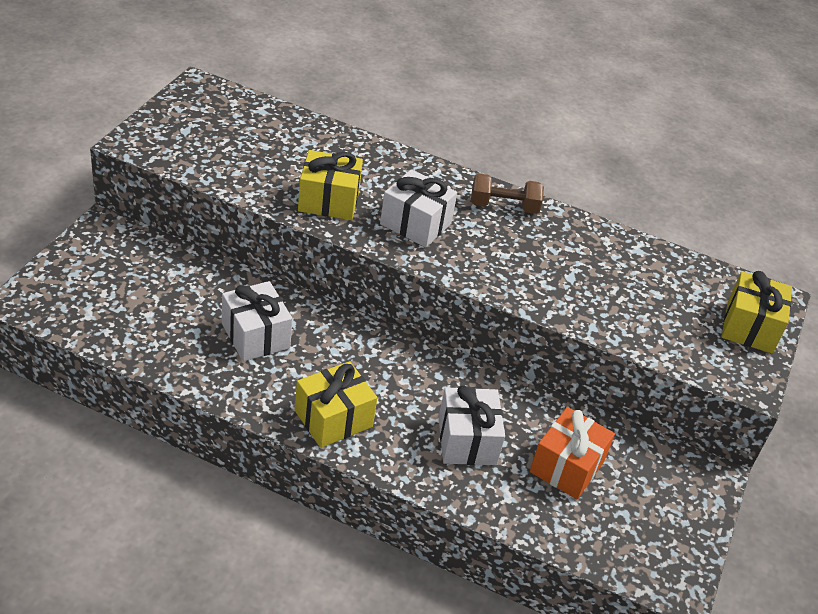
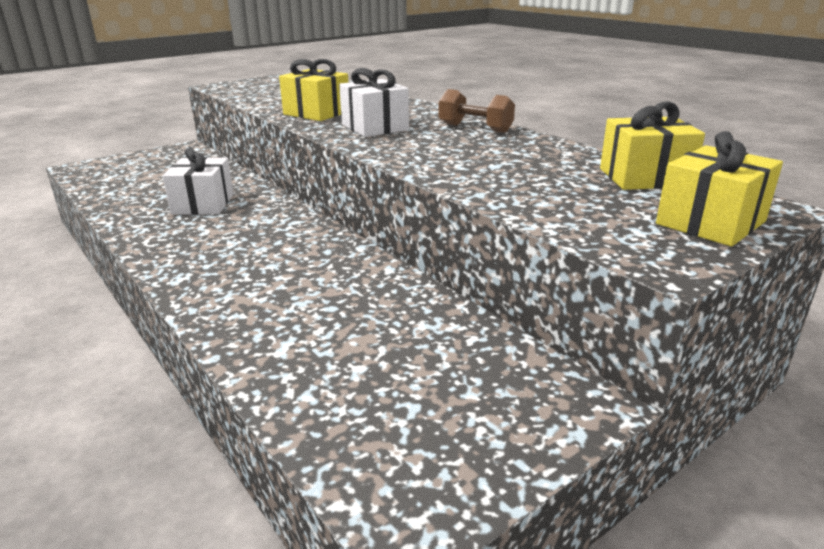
camera: 35 degrees right, 15 degrees down
yellow gift [295,361,377,448] -> yellow gift moved to [600,101,705,190]
white gift [438,385,505,465] -> none
orange gift [530,407,615,499] -> none

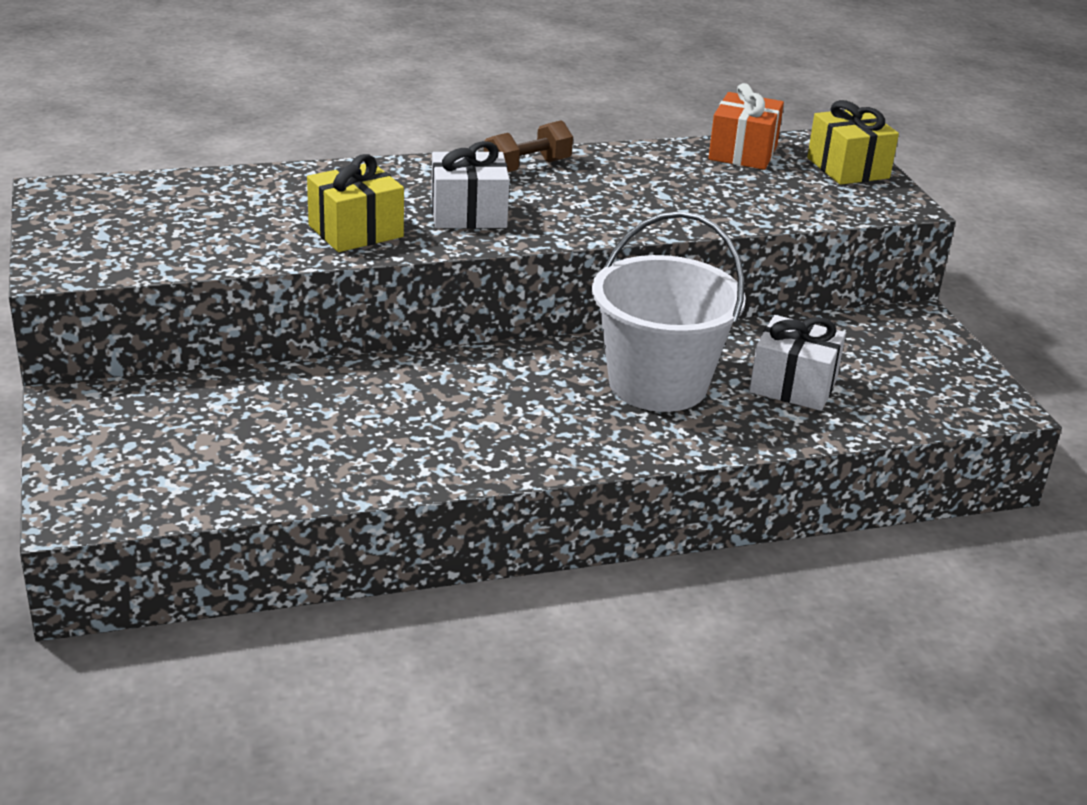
camera: 70 degrees left, 5 degrees up
white gift [163,147,234,215] -> white gift moved to [749,315,846,411]
yellow gift [600,101,705,190] -> orange gift [708,83,784,170]
none -> white bucket [592,211,746,412]

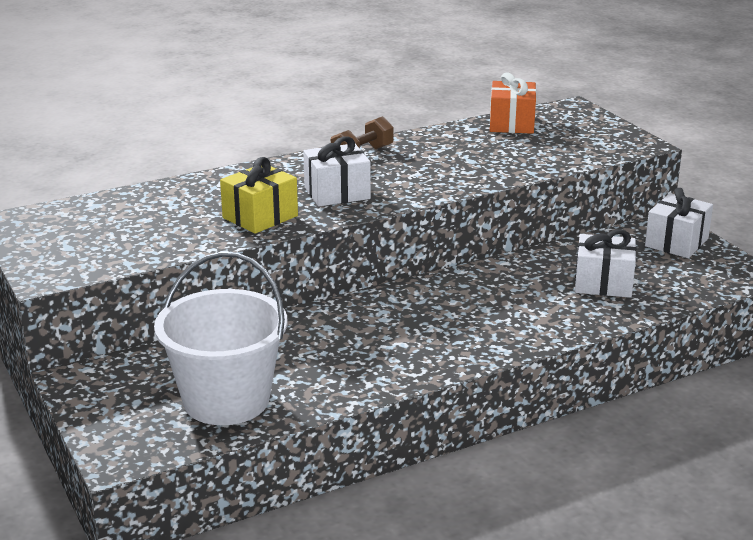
camera: 10 degrees left, 5 degrees down
white bucket [592,211,746,412] -> white bucket moved to [154,252,287,425]
yellow gift [807,100,899,185] -> none
none -> white gift [645,188,713,258]

